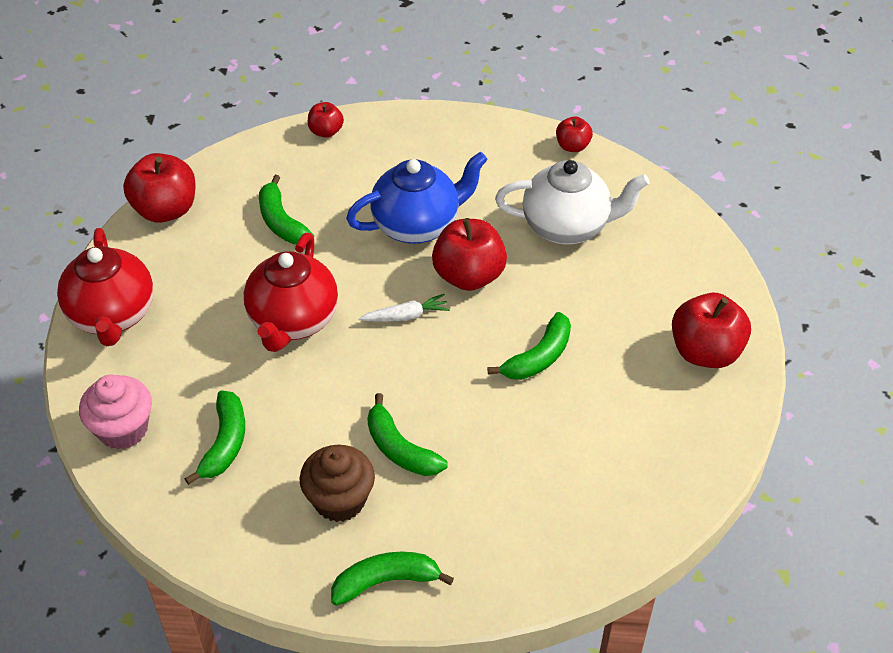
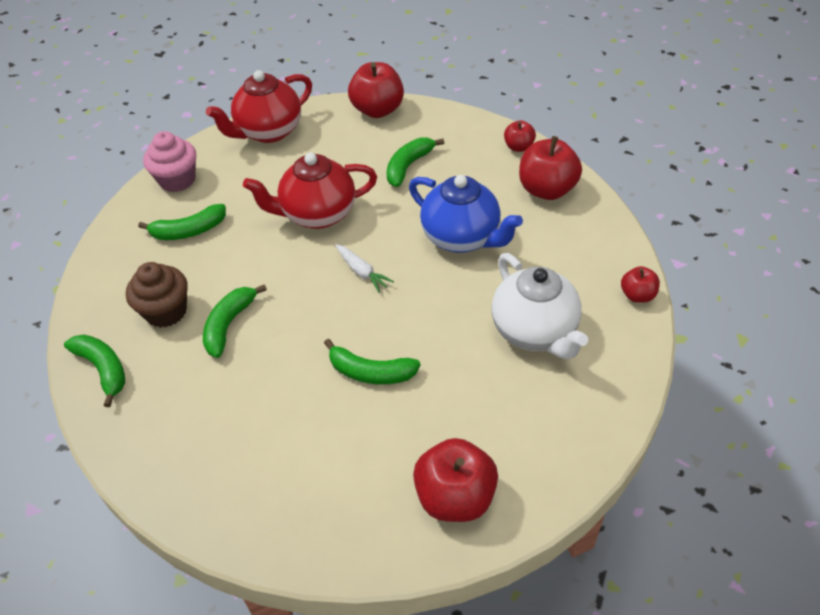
camera: 65 degrees right, 0 degrees up
red apple [432,218,507,291] -> red apple moved to [519,136,582,200]

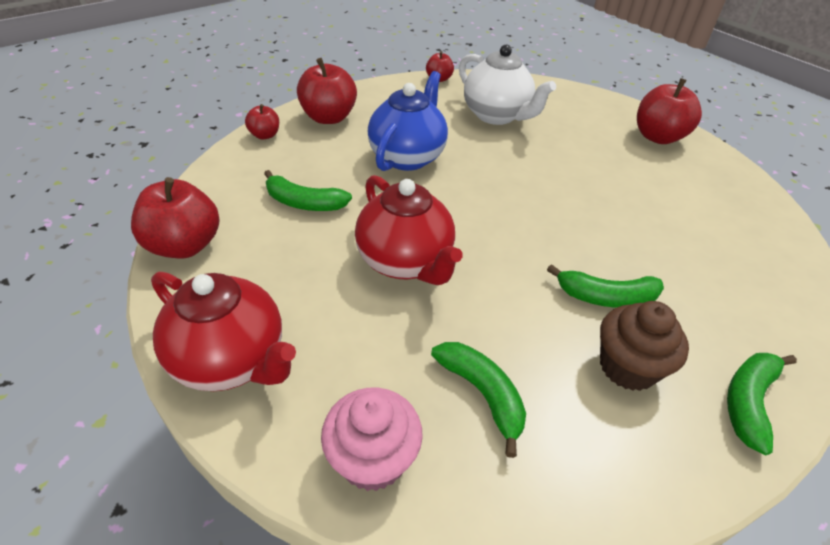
camera: 110 degrees left, 5 degrees down
green banana [324,339,421,384] -> none
white carrot [335,244,394,292] -> none
white teapot [492,253,588,359] -> white teapot turned 90 degrees clockwise [459,45,556,125]

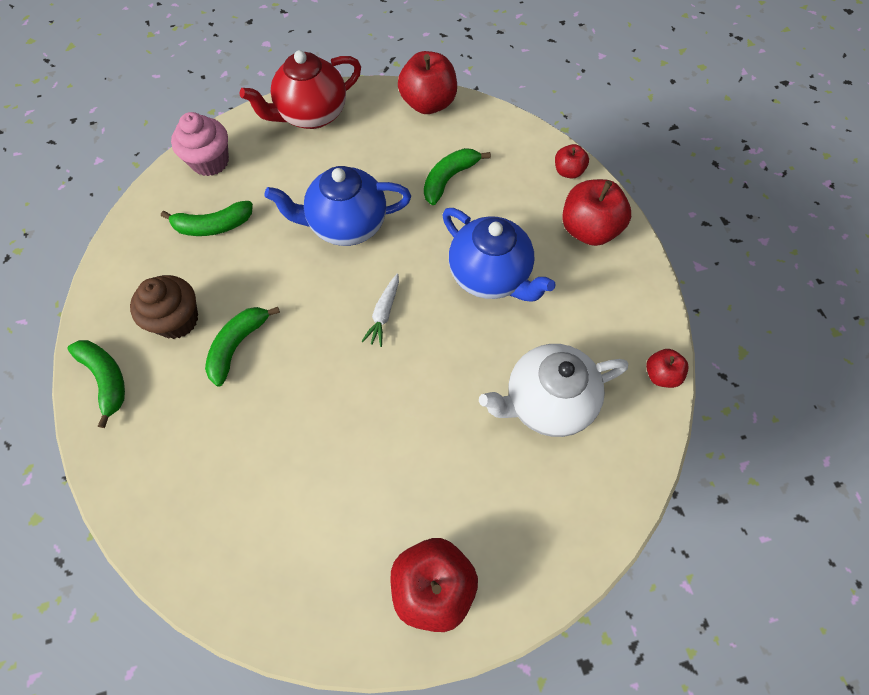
camera: 115 degrees right, 20 degrees up
red teapot [355,175,463,285] -> blue teapot [264,166,411,246]
none -> white carrot [361,273,399,347]

